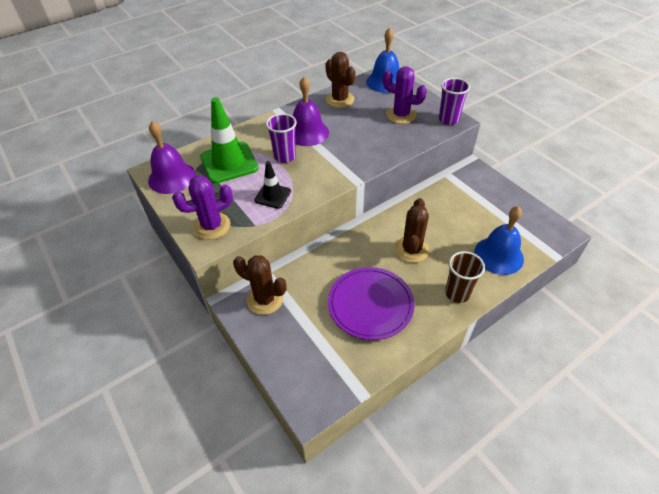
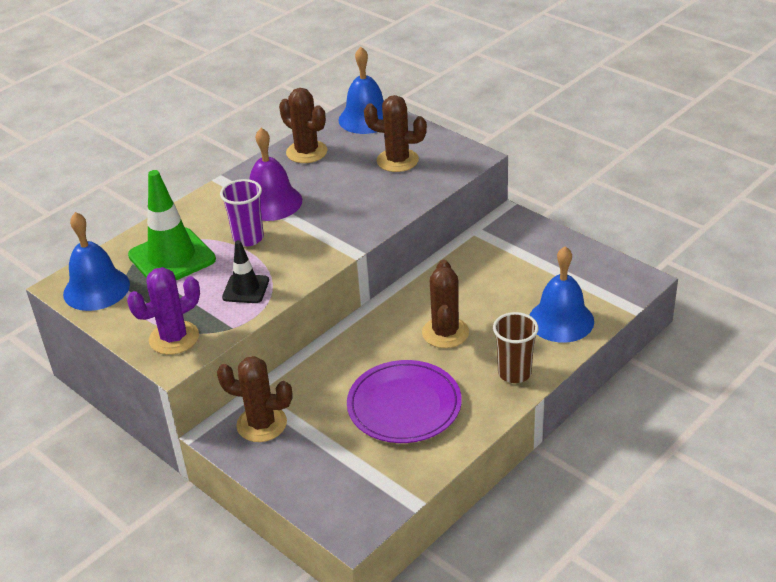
camera: 10 degrees left, 10 degrees down
purple bell [148,121,196,194] -> blue bell [63,212,130,311]
purple cactus [383,66,427,124] -> brown cactus [364,95,427,172]
purple cup [439,78,470,125] -> none

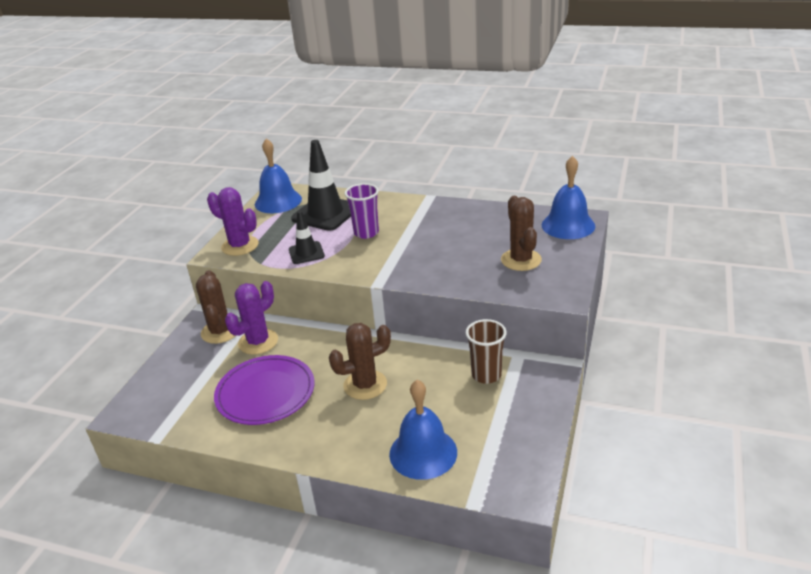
camera: 65 degrees right, 5 degrees down
green traffic cone [128,170,216,280] -> black traffic cone [291,140,351,231]
purple bell [249,128,302,221] -> none
brown cactus [279,88,327,163] -> none
brown cup [493,312,538,383] -> brown cup moved to [466,319,507,384]
none -> purple cactus [225,281,278,355]

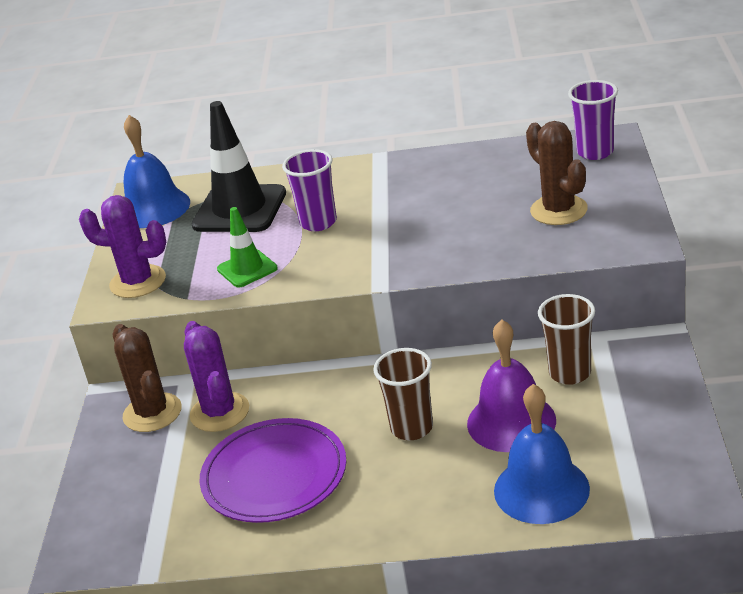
camera: 15 degrees left, 0 degrees up
purple cactus [225,281,278,355] -> purple cactus turned 45 degrees counterclockwise [184,321,249,432]
black traffic cone [289,211,325,264] -> green traffic cone [217,207,278,287]
brown cactus [329,323,391,400] -> brown cup [373,348,433,440]
blue bell [542,156,595,239] -> purple cup [568,80,618,160]
none -> purple bell [467,319,556,452]

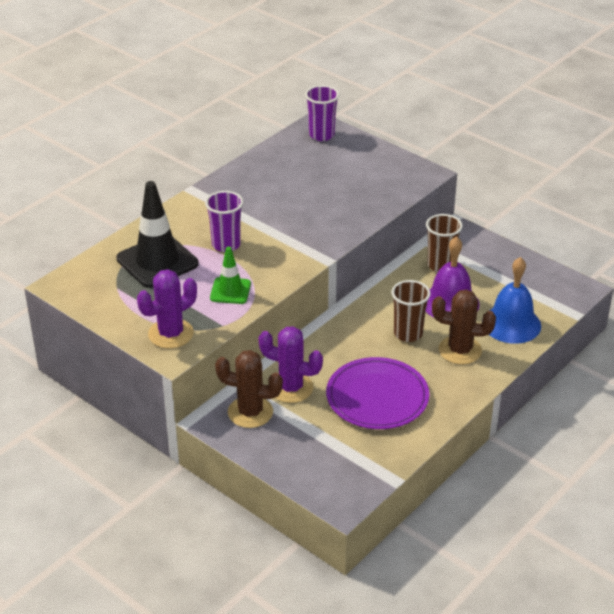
camera: 55 degrees left, 5 degrees up
blue bell [124,115,190,228] -> none
brown cactus [526,121,588,225] -> brown cactus moved to [432,289,496,364]

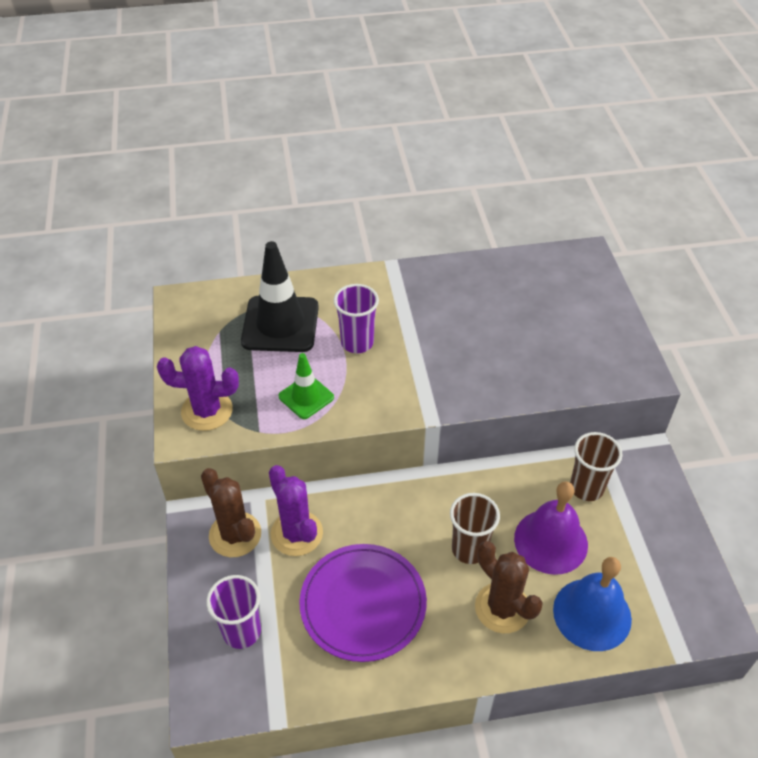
camera: 40 degrees right, 10 degrees up
purple cup [305,85,339,141] -> purple cup moved to [206,575,261,649]

